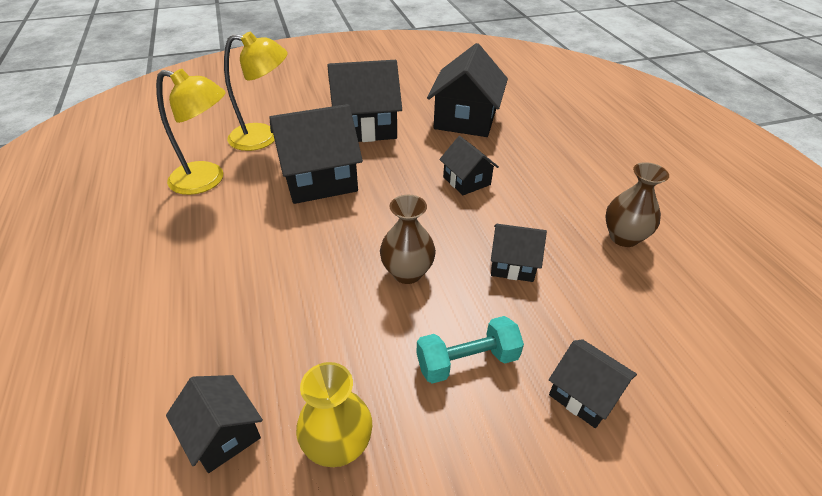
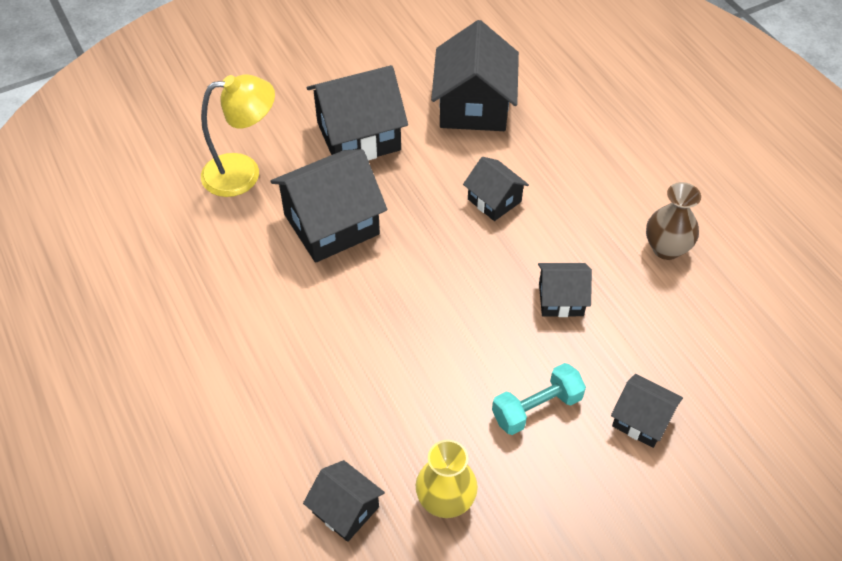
camera: 10 degrees left, 10 degrees up
yellow lamp [156,69,226,195] -> none
brown vase [380,195,436,284] -> none

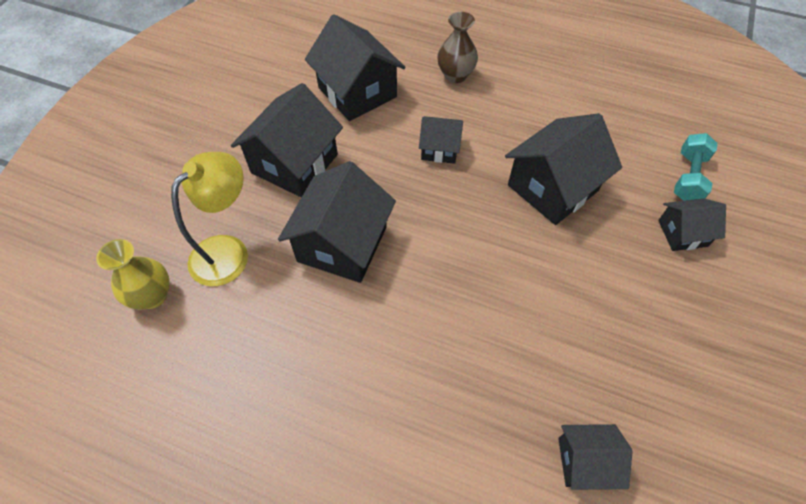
camera: 40 degrees left, 5 degrees up
yellow vase [416,440,478,518] -> yellow vase moved to [96,239,170,309]
turquoise dumbbell [492,363,586,435] -> turquoise dumbbell moved to [674,133,718,201]
black house [538,263,592,317] -> black house [505,113,622,225], size x1.82
brown vase [646,182,701,260] -> brown vase moved to [437,12,478,83]

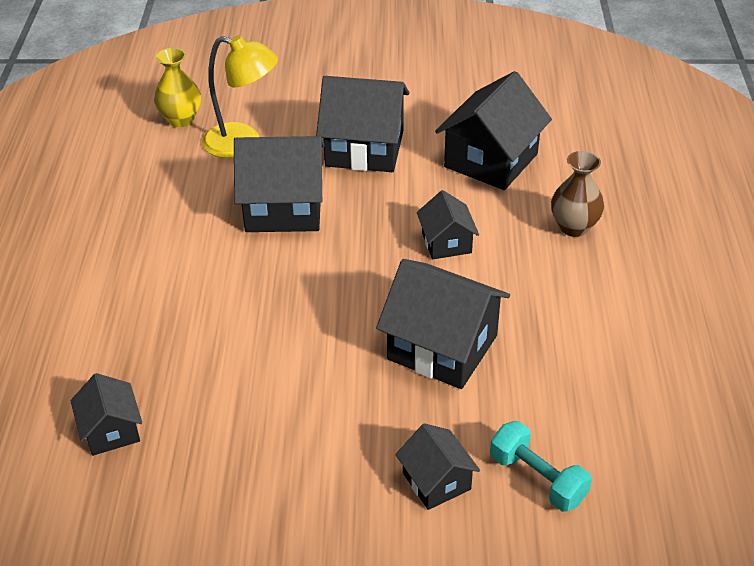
camera: 70 degrees right, 15 degrees down
turquoise dumbbell [674,133,718,201] -> turquoise dumbbell turned 45 degrees clockwise [490,421,592,512]

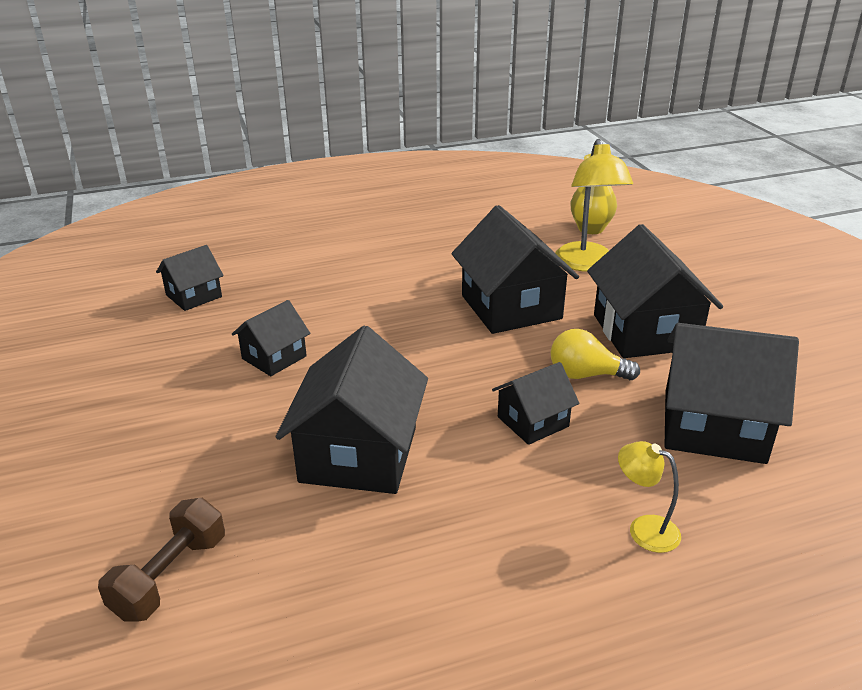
camera: 70 degrees right, 10 degrees down
black house [395,423,480,510] -> black house moved to [232,300,310,376]
turquoise dumbbell [490,421,592,512] -> brown dumbbell [98,498,225,622]
brown vase [551,151,604,237] -> yellow lamp [618,441,681,553]
none -> yellow light bulb [551,329,640,380]

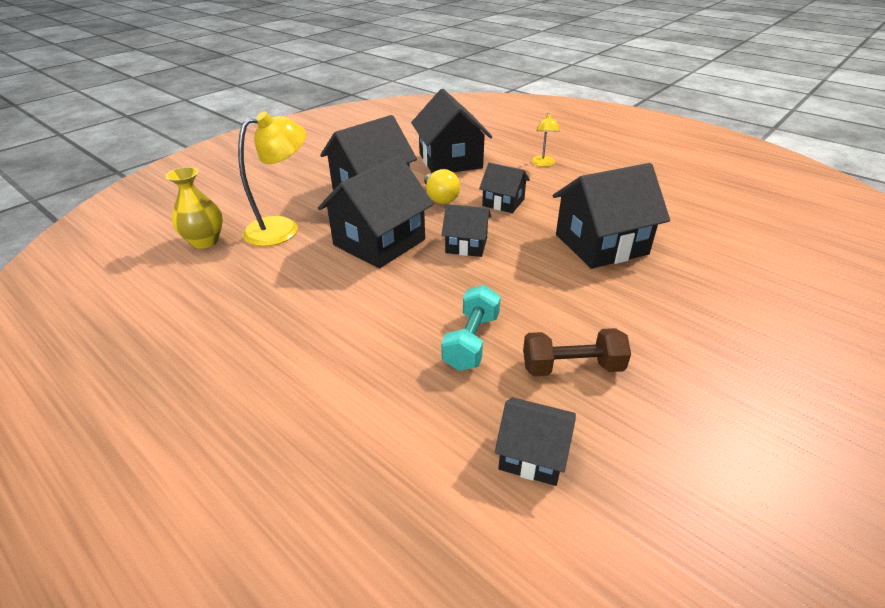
camera: 120 degrees left, 5 degrees up
brown dumbbell [98,498,225,622] -> brown dumbbell moved to [523,328,631,376]
black house [232,300,310,376] -> black house moved to [442,204,491,257]
none -> turquoise dumbbell [441,285,501,371]

